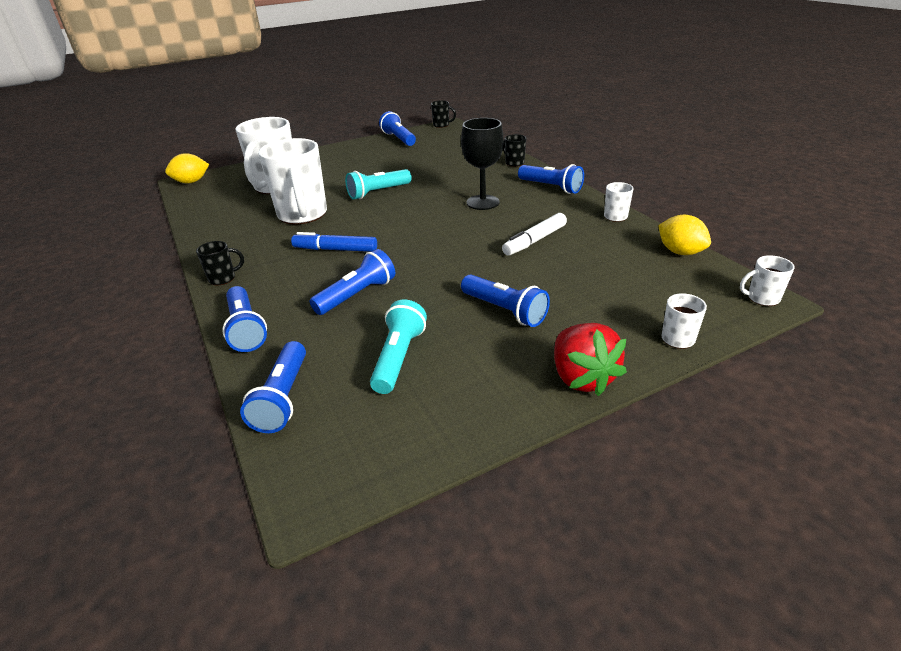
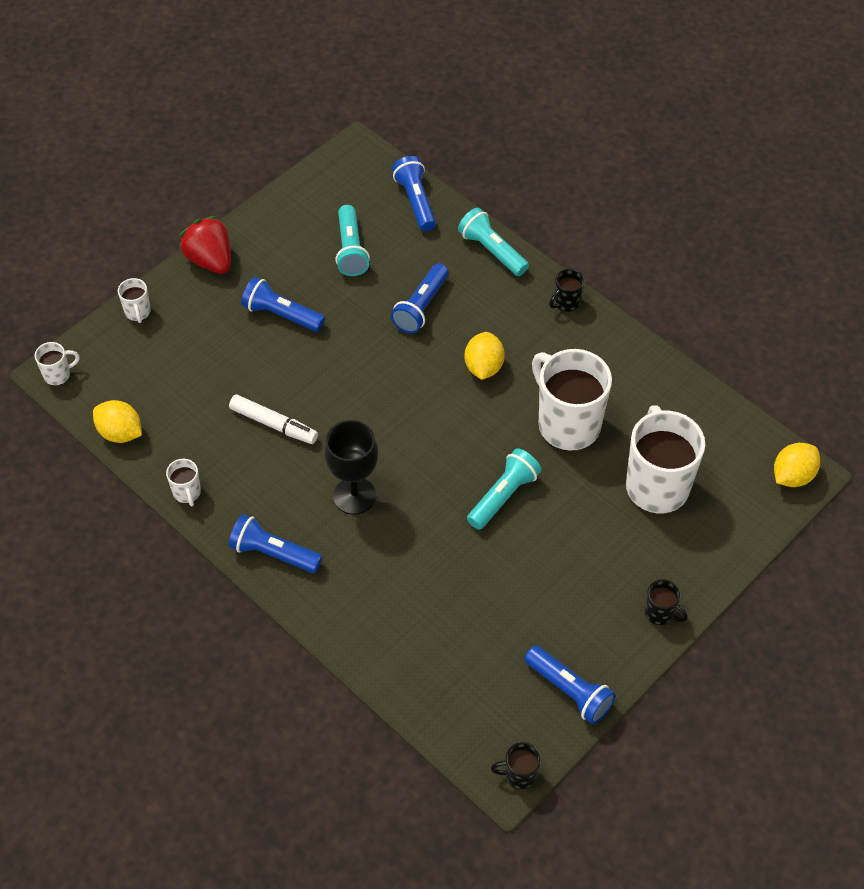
camera: 160 degrees right, 20 degrees up
blue flashlight [222,286,267,352] -> turquoise flashlight [458,208,529,276]
blue marker [291,232,377,252] -> yellow lemon [465,332,505,380]
white marker [502,213,567,256] -> white marker turned 90 degrees clockwise [229,394,318,444]
black mug [503,134,526,167] -> black mug moved to [645,579,688,625]

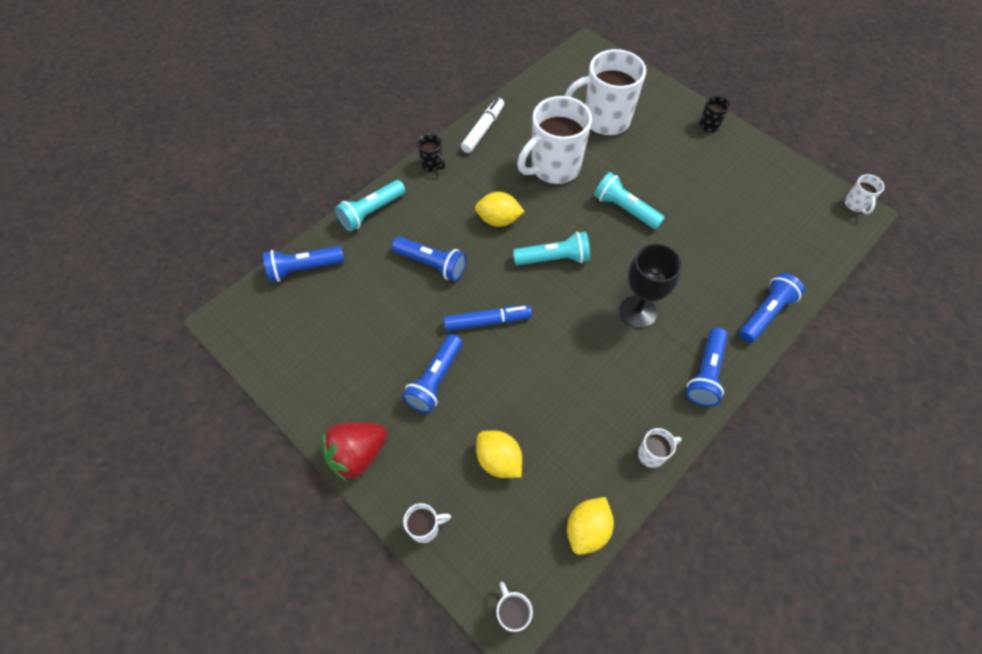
camera: 90 degrees left, 5 degrees up
white marker [229,394,318,444] -> white marker moved to [461,98,504,153]
turquoise flashlight [335,205,370,276] -> turquoise flashlight moved to [513,232,590,265]
black mug [491,742,541,789] -> white mug [845,174,884,214]
blue flashlight [524,646,616,724] -> blue flashlight moved to [739,273,805,343]
yellow lemon [774,443,820,487] -> yellow lemon moved to [476,431,522,478]
none -> blue marker [444,305,532,331]

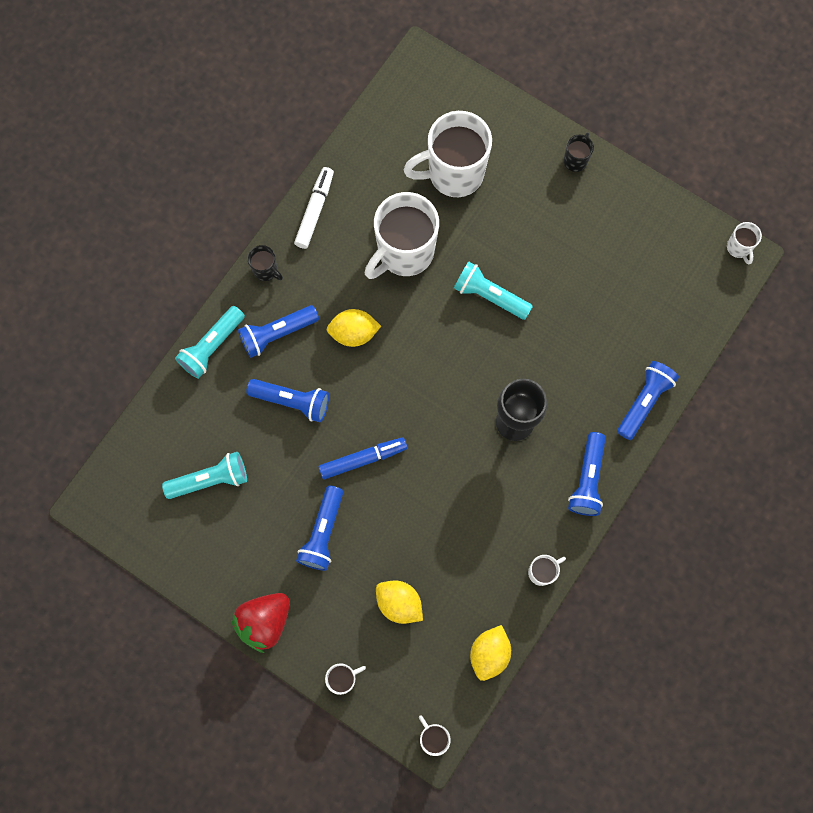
camera: 10 degrees left, 15 degrees up
blue flashlight [263,246,344,282] -> blue flashlight moved to [238,305,319,358]
turquoise flashlight [513,232,590,265] -> turquoise flashlight moved to [162,452,247,499]

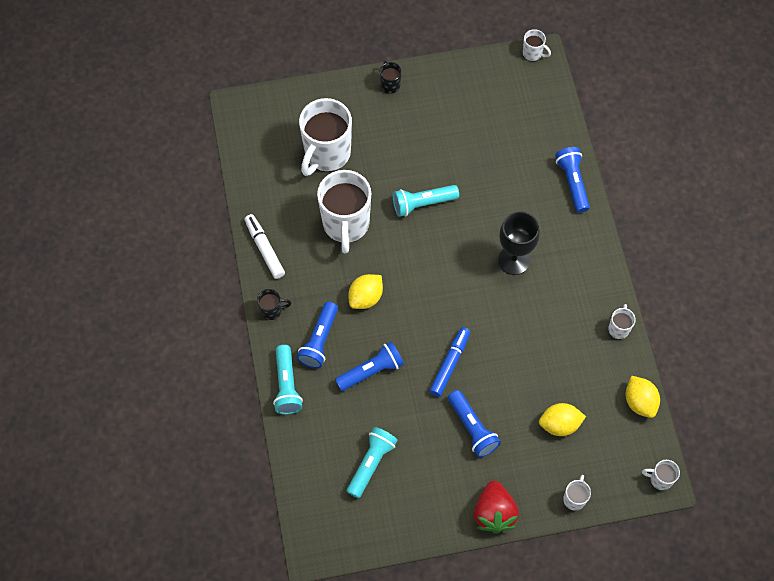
camera: 45 degrees left, 10 degrees down
blue flashlight [568,432,606,516] -> none

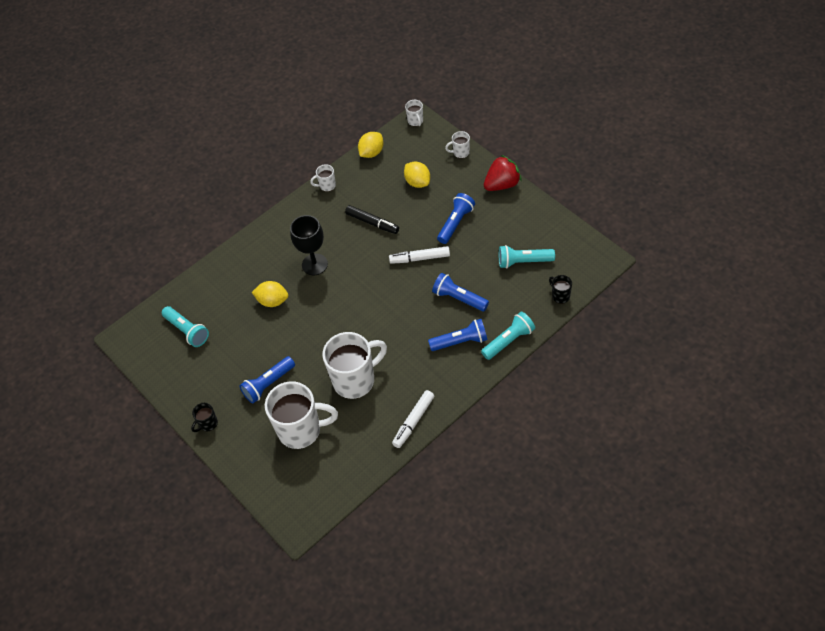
camera: 115 degrees left, 10 degrees down
black mug [257,289,291,320] -> black mug moved to [549,275,572,304]
yellow lemon [348,274,383,309] -> yellow lemon moved to [252,281,288,307]
turquoise flashlight [393,185,459,217] -> turquoise flashlight moved to [162,306,209,347]
blue marker [429,327,470,397] -> white marker [389,246,450,264]
white mug [523,29,551,61] -> none
blue flashlight [555,147,590,213] -> blue flashlight moved to [239,356,295,403]
none -> black marker [345,205,399,234]

